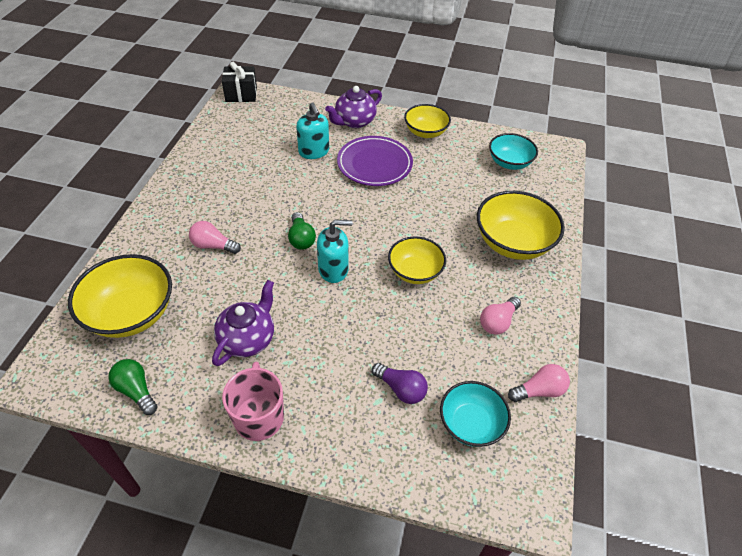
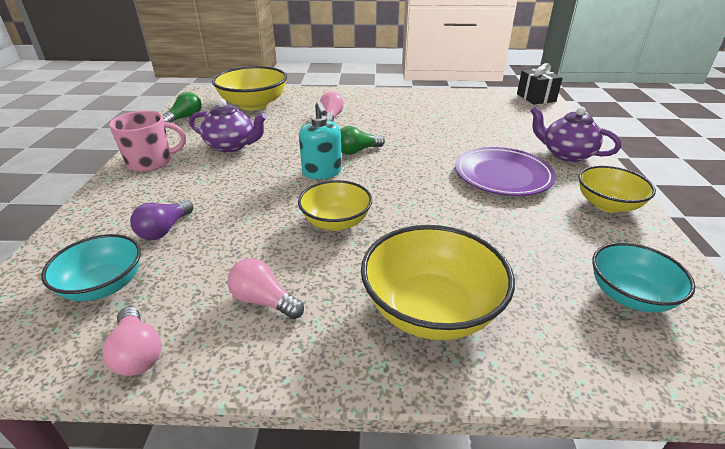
camera: 80 degrees right, 15 degrees down
turquoise soap dispenser [296,103,329,159] -> none

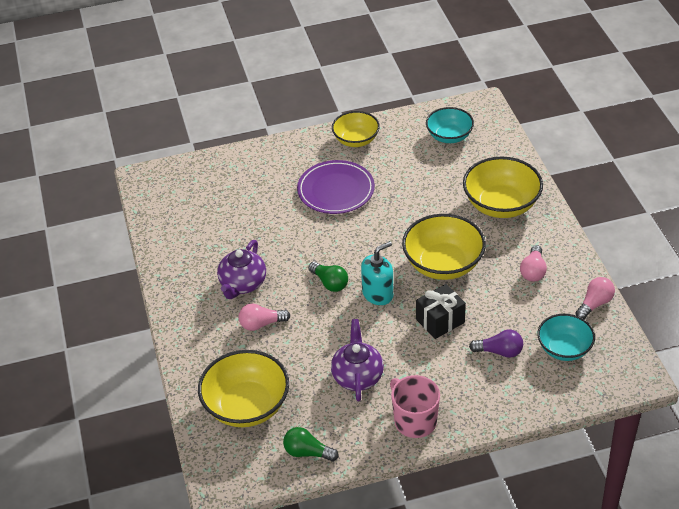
camera: 105 degrees left, 10 degrees up
yellow bowl [298,180,372,231] -> yellow bowl [402,214,486,280], size x1.55
black gift [517,63,562,104] -> black gift moved to [416,284,466,339]
purple teapot [531,106,621,162] -> purple teapot moved to [217,240,266,299]

